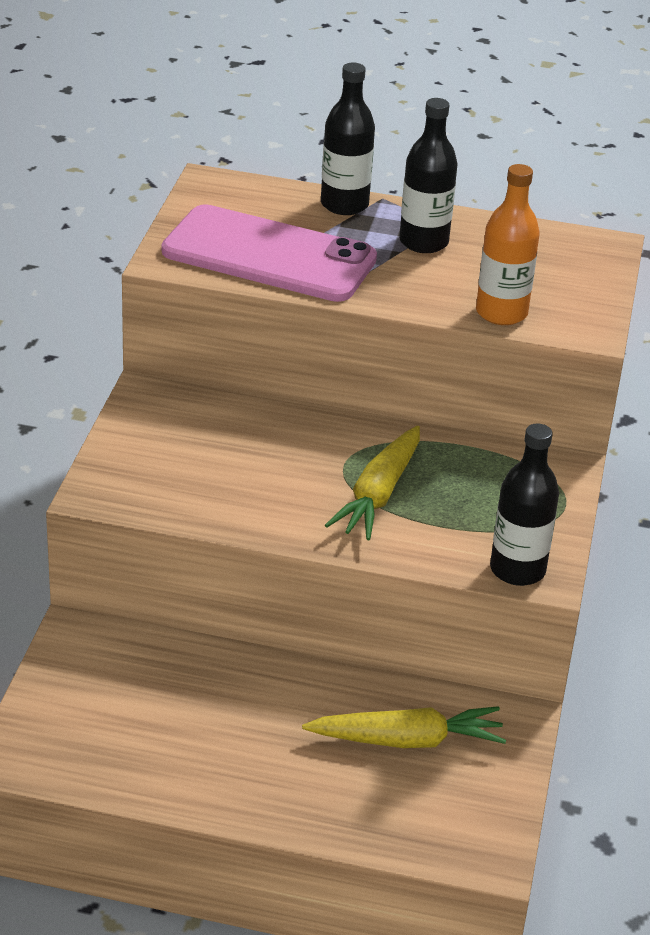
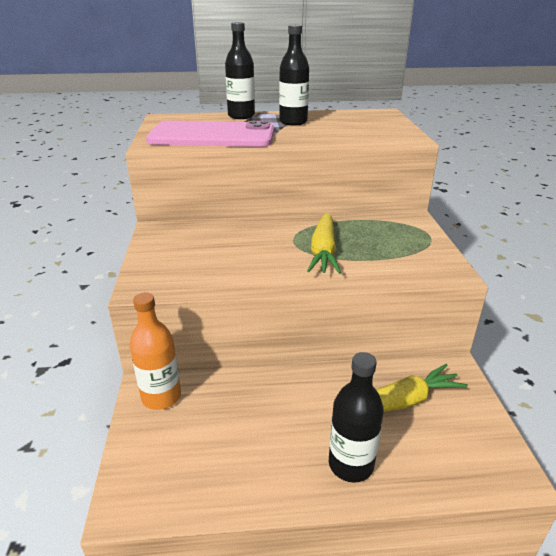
camera: 15 degrees left, 5 degrees down
orange bottle [476,164,540,325] -> orange bottle moved to [130,293,181,410]
black bottle [490,423,559,586] -> black bottle moved to [329,352,384,483]

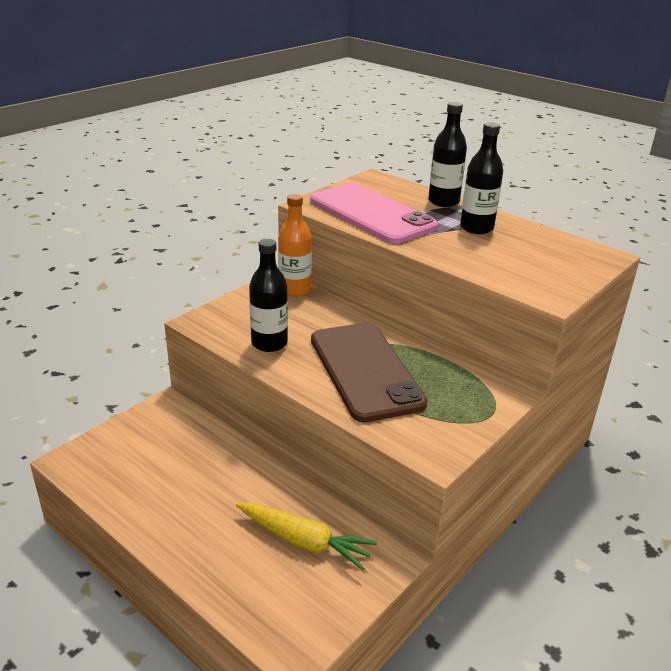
camera: 45 degrees right, 0 degrees up
orange bottle [130,293,181,410] -> orange bottle moved to [278,194,312,297]
yellow carrot [307,212,341,274] -> brown phone [311,323,427,422]
black bottle [329,352,384,483] -> black bottle moved to [249,239,288,352]

